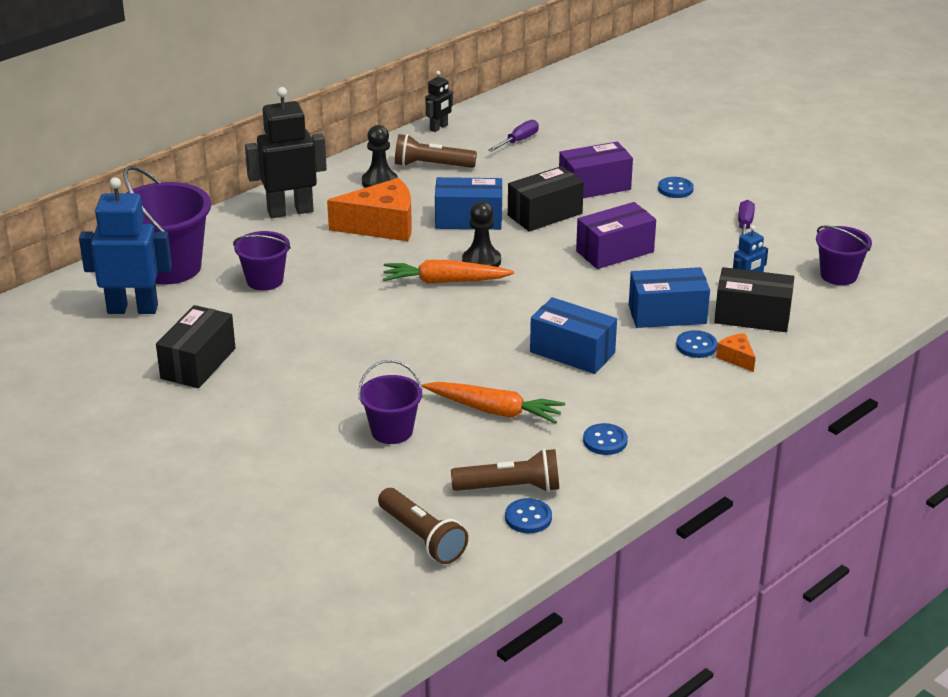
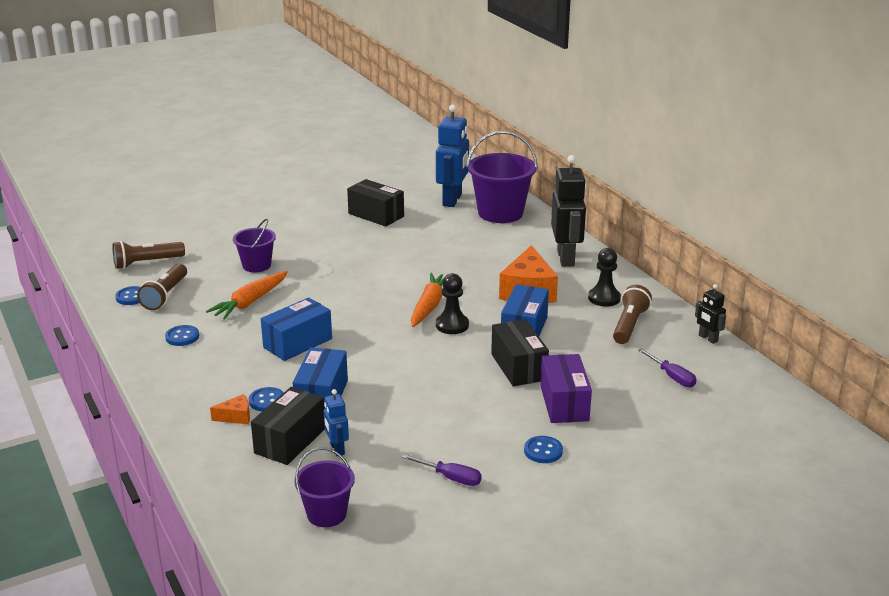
camera: 105 degrees right, 5 degrees down
purple bucket [233,231,291,291] -> none
purple box [576,202,656,269] -> none

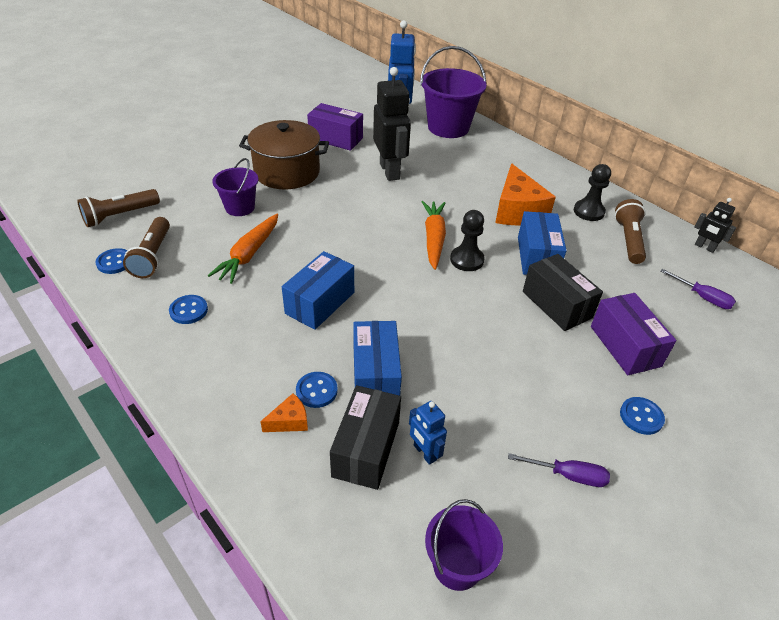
camera: 15 degrees left, 15 degrees up
black box [347,179,404,227] -> purple box [307,103,363,151]
black robot [551,155,586,267] -> black robot moved to [373,67,411,181]
none -> brown pot [239,120,329,189]

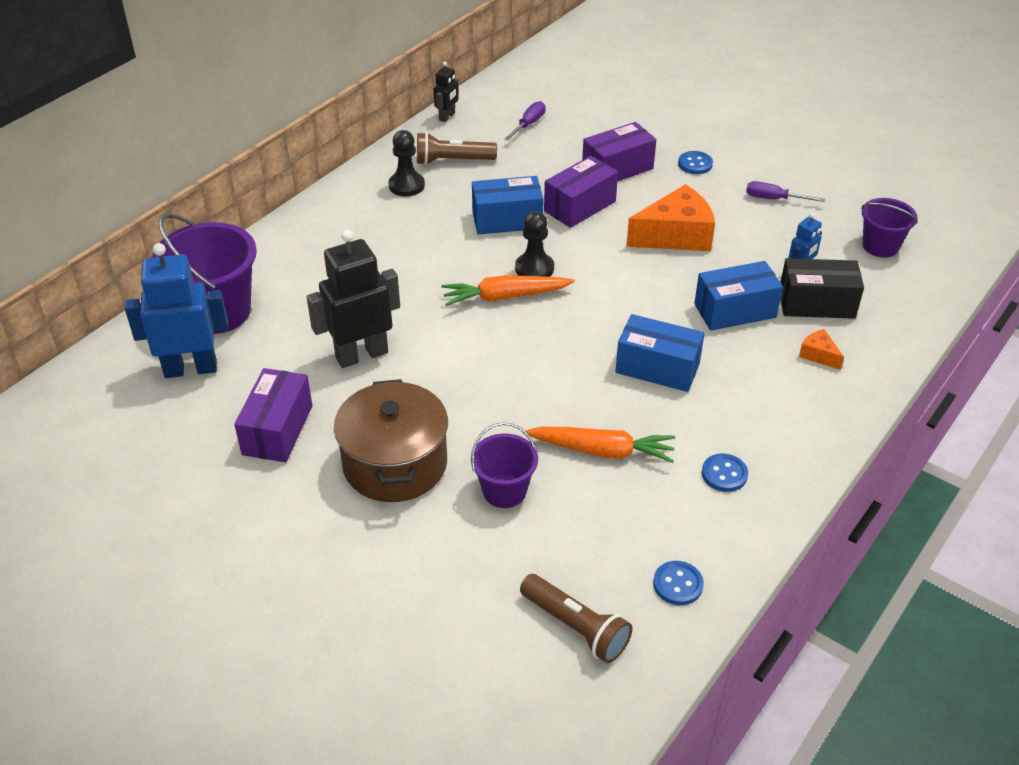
camera: 100 degrees left, 0 degrees up
brown flashlight [123,217,170,278] -> none
blue button [296,372,338,408] -> none
orange cheese [495,163,556,226] -> orange cheese moved to [626,184,715,251]
purple screwdriver [508,453,610,487] -> purple screwdriver turned 75 degrees counterclockwise [746,181,825,202]
black box [523,254,603,331] -> purple box [544,156,618,228]

